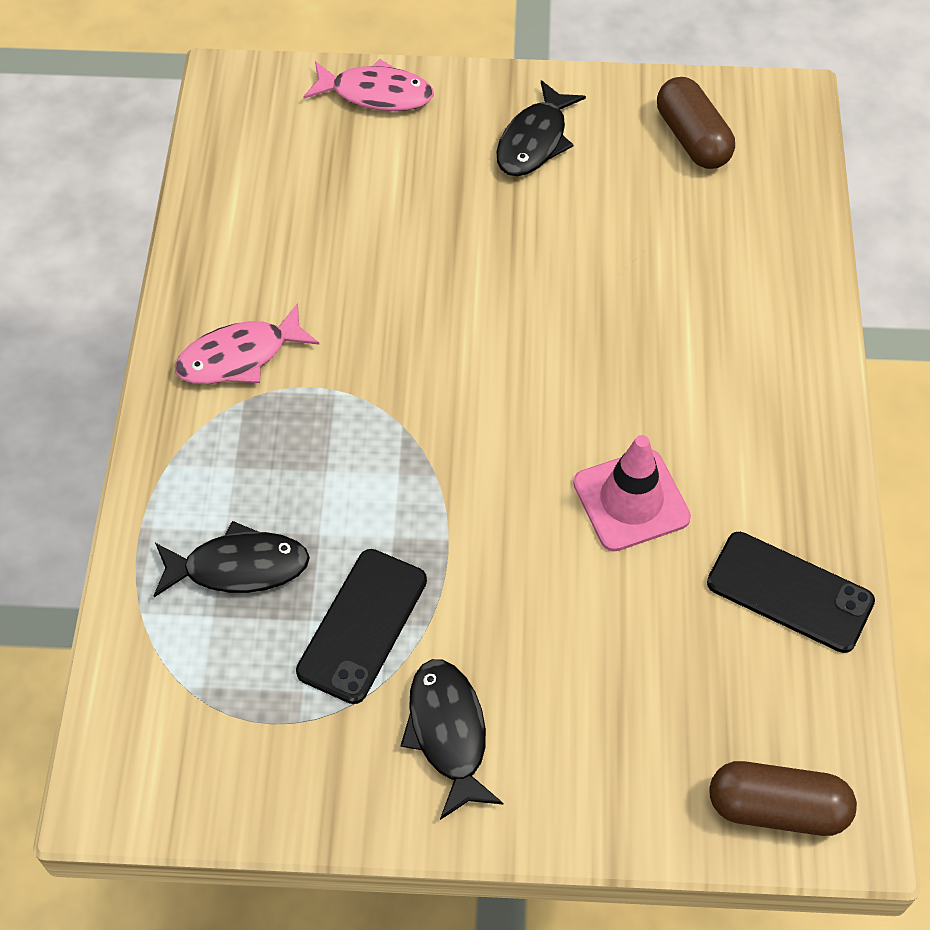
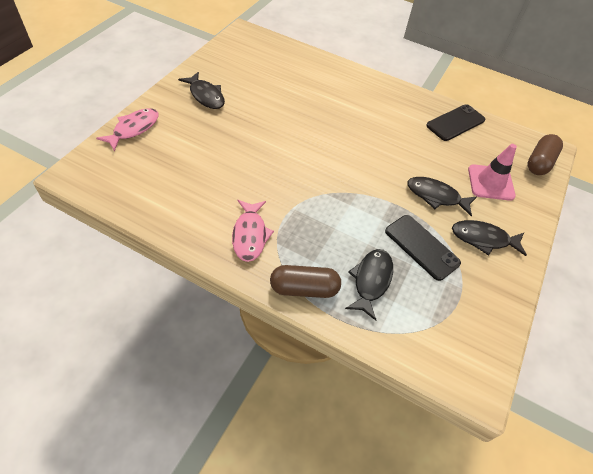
camera: 70 degrees left, 5 degrees down
pink traffic cone [573,435,691,551] -> pink traffic cone moved to [468,144,517,201]
brown capsule [657,77,735,169] -> brown capsule moved to [270,265,341,298]
none -> black fish [407,177,477,216]

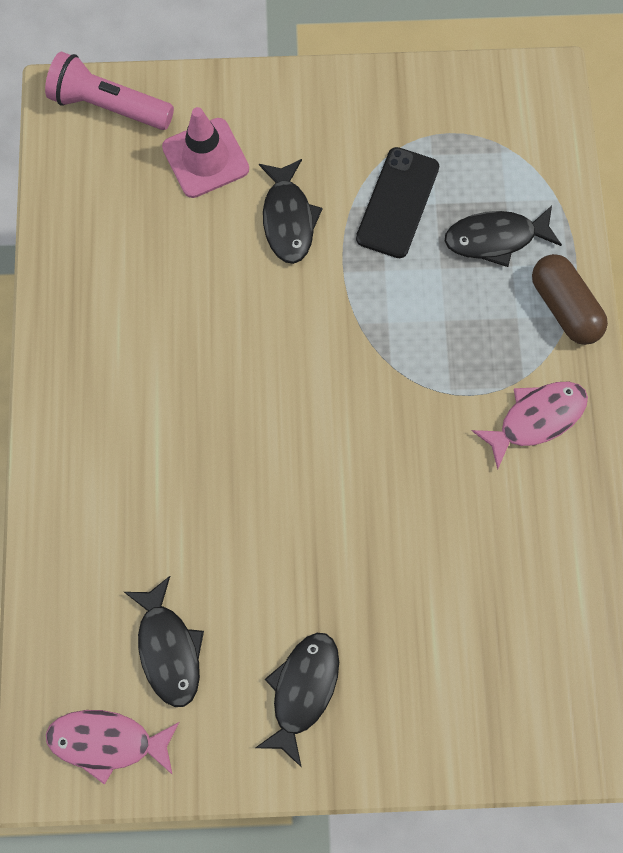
camera: 115 degrees left, 20 degrees up
pink fish [96,108,159,151] -> pink fish moved to [46,710,179,784]
black phone [426,104,485,141] -> none
black fish [452,220,527,256] -> black fish moved to [124,576,204,707]
brown capsule [528,134,563,175] -> pink flashlight [45,52,174,130]

